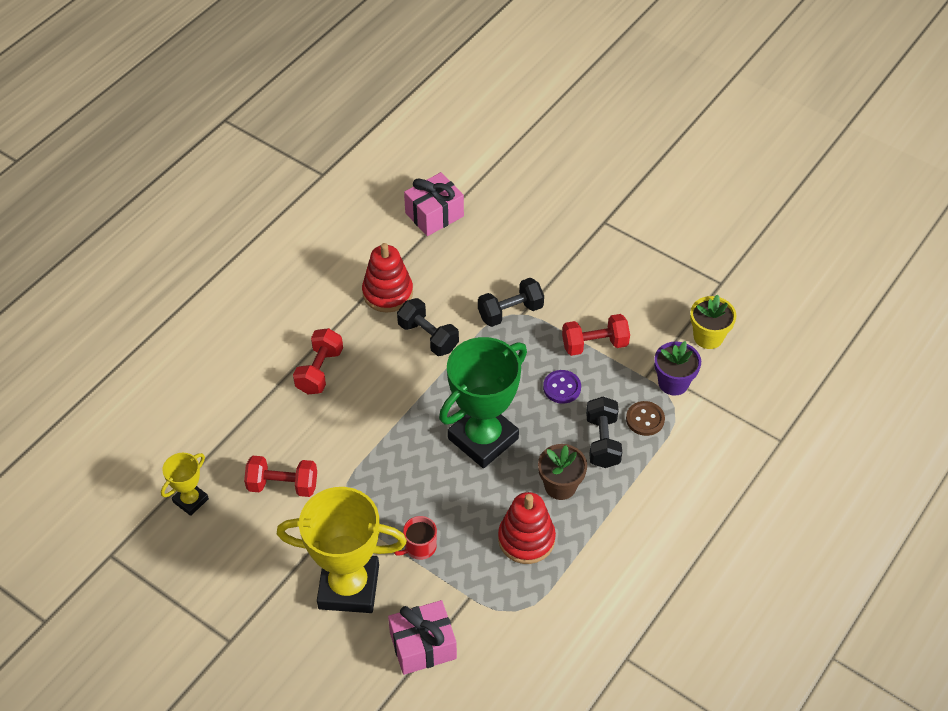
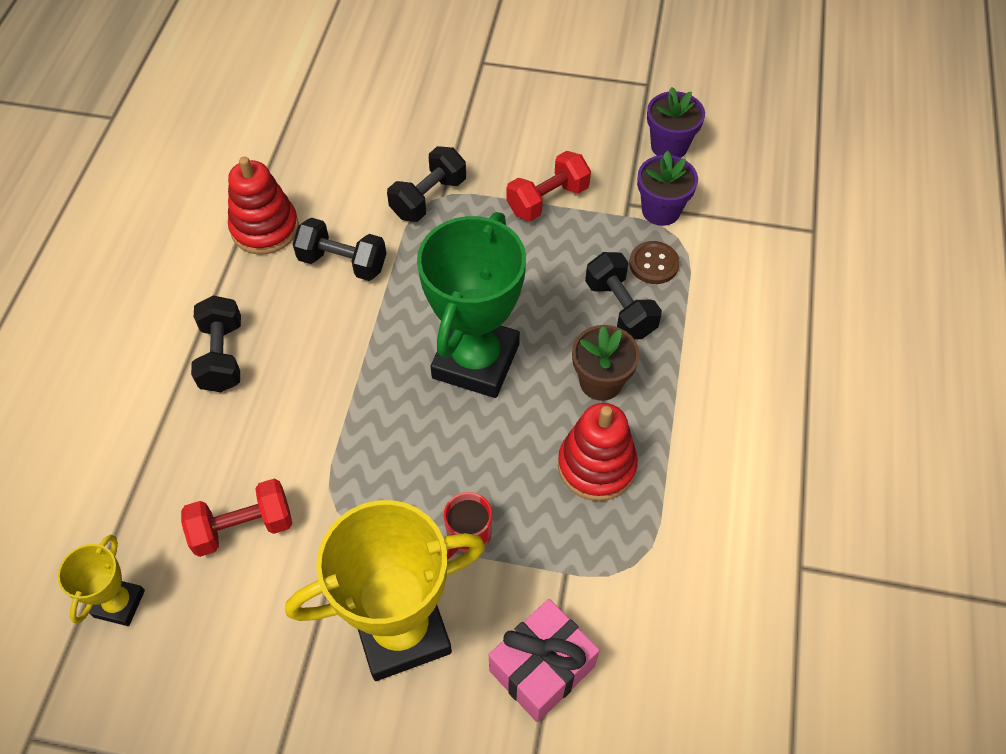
camera: 25 degrees left, 5 degrees up
red dumbbell [293,328,343,394] -> black dumbbell [191,295,241,392]
pink gift [404,172,464,236] -> none
purple button [543,370,581,404] -> none
yellow flower pot [690,294,736,349] -> purple flower pot [647,87,705,158]

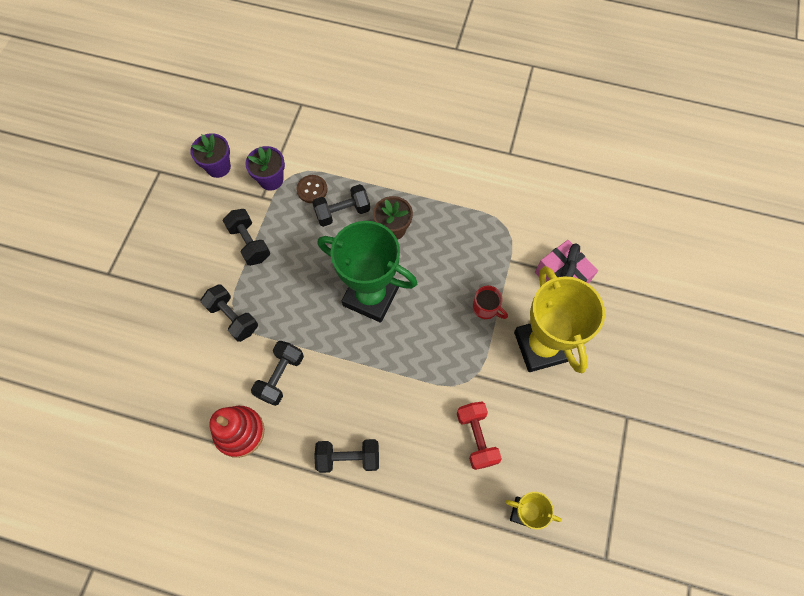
camera: 85 degrees left, 10 degrees up
red dumbbell [507,151,591,221] -> black dumbbell [223,209,270,266]
red stacking toy [558,403,638,501] -> none

